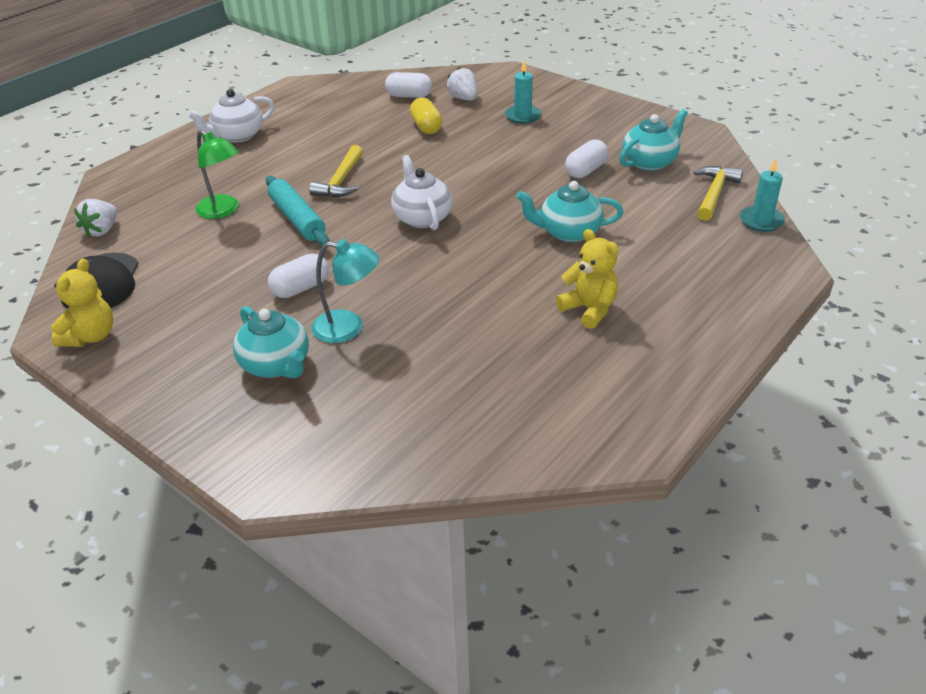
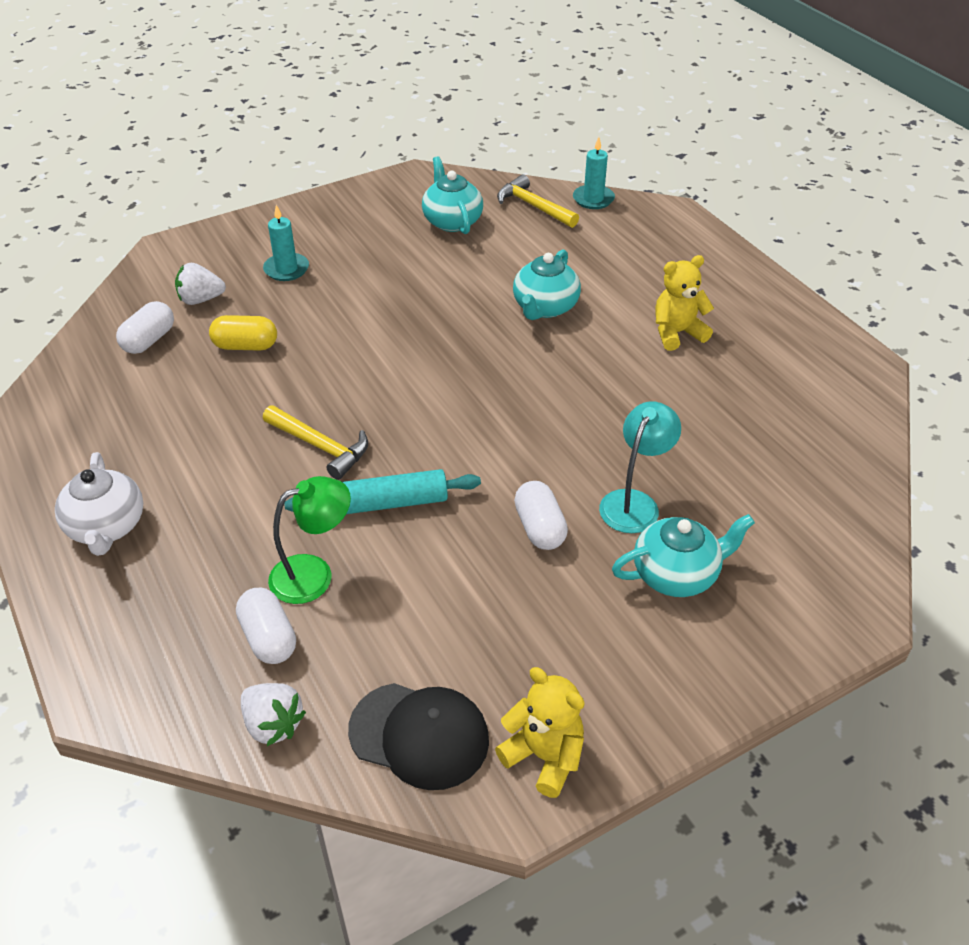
camera: 70 degrees left, 5 degrees up
white teapot [391,155,452,230] -> none
white capsule [565,139,608,178] -> white capsule moved to [236,588,296,664]

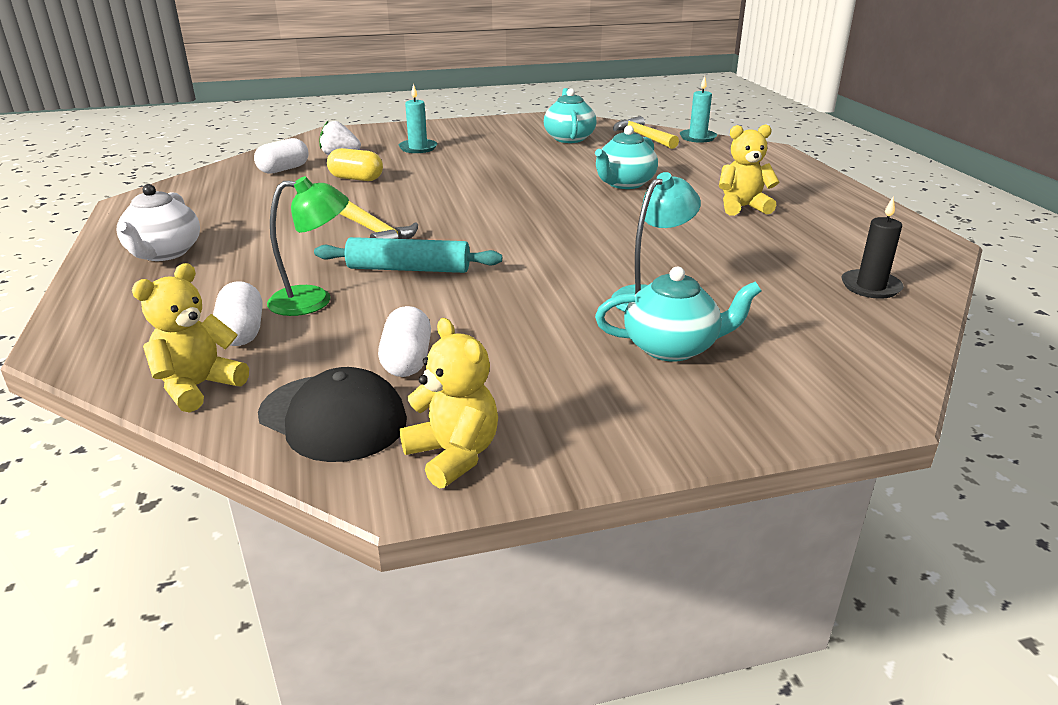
camera: 15 degrees right, 15 degrees down
white strawberry [241,683,306,746] -> yellow teddy bear [132,263,249,413]
white capsule [514,481,568,550] -> white capsule moved to [378,306,431,377]
none -> black candle [842,196,904,299]

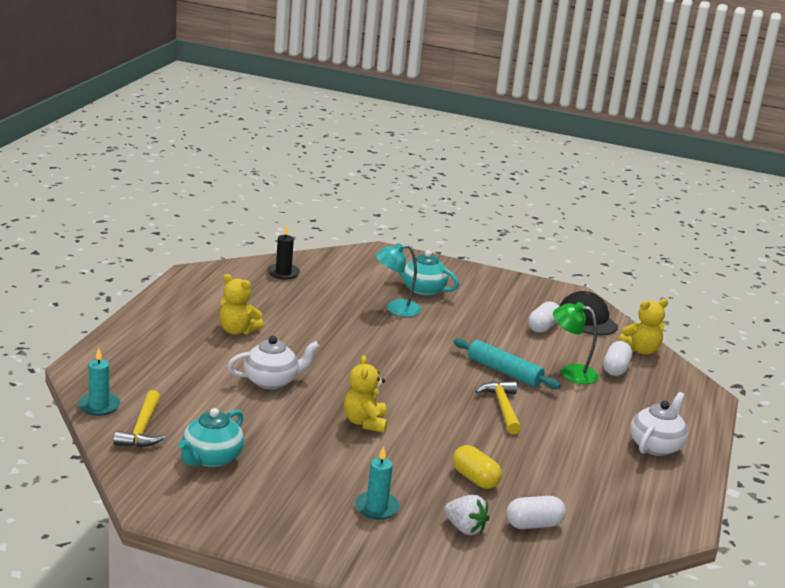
camera: 150 degrees left, 5 degrees down
yellow teddy bear [400,318,498,488] -> yellow teddy bear moved to [344,355,387,433]
turquoise teapot [595,125,658,189] -> white teapot [227,336,319,389]

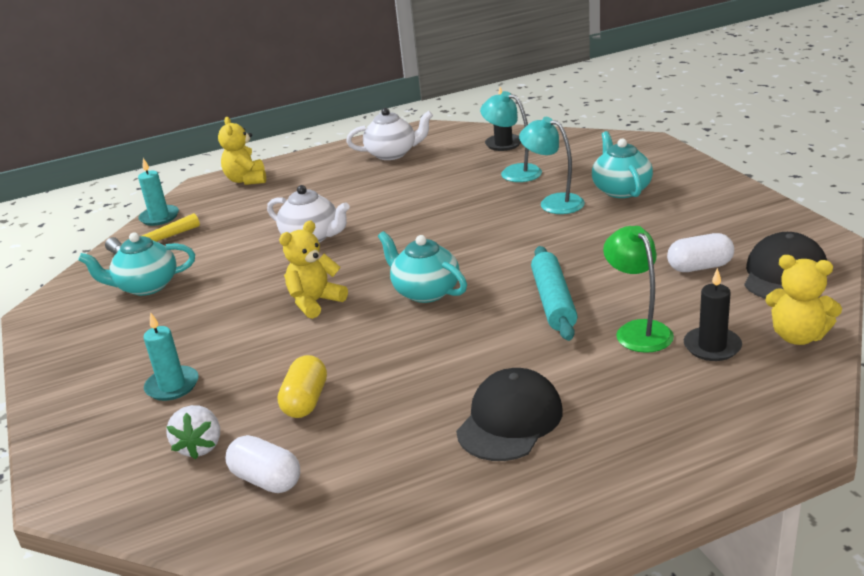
camera: 55 degrees right, 5 degrees up
yellow teddy bear [219,274,264,335] -> yellow teddy bear moved to [218,117,266,185]
yellow hammer [476,381,521,434] -> none
white capsule [603,341,632,376] -> black candle [684,268,742,361]
white teapot [630,392,688,456] -> white teapot moved to [346,108,433,160]
none -> turquoise teapot [378,231,467,303]
none -> black cap [456,368,563,461]
none -> turquoise lamp [480,91,542,182]

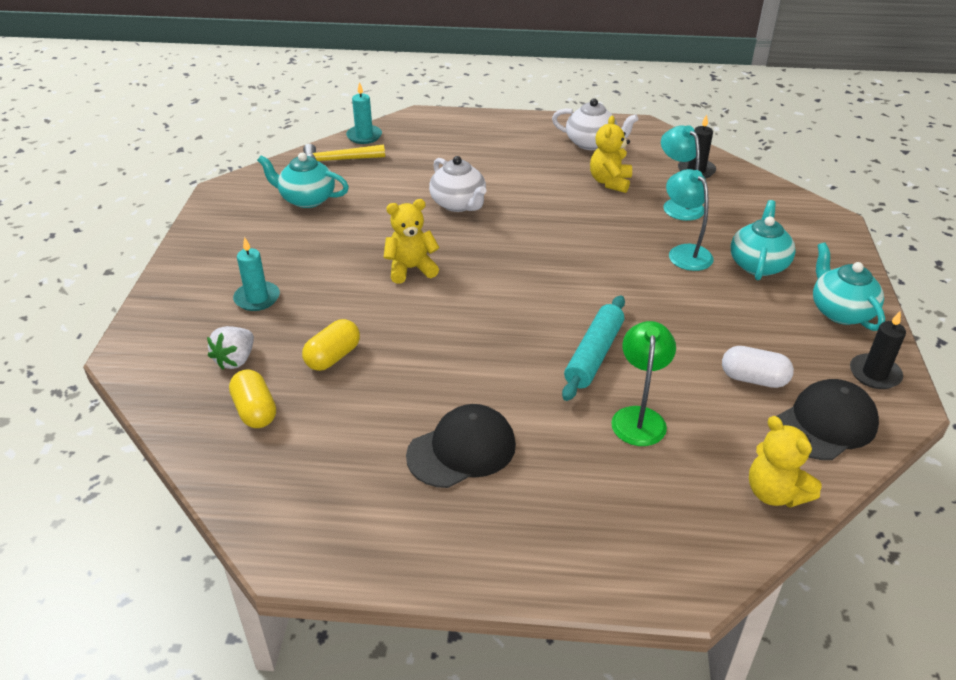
camera: 25 degrees right, 10 degrees up
yellow teddy bear [218,117,266,185] -> yellow teddy bear moved to [590,116,632,193]
white capsule [225,435,300,493] -> yellow capsule [229,369,276,428]
turquoise teapot [378,231,467,303] -> turquoise teapot moved to [813,242,885,331]
black candle [684,268,742,361] -> black candle moved to [850,311,906,389]

